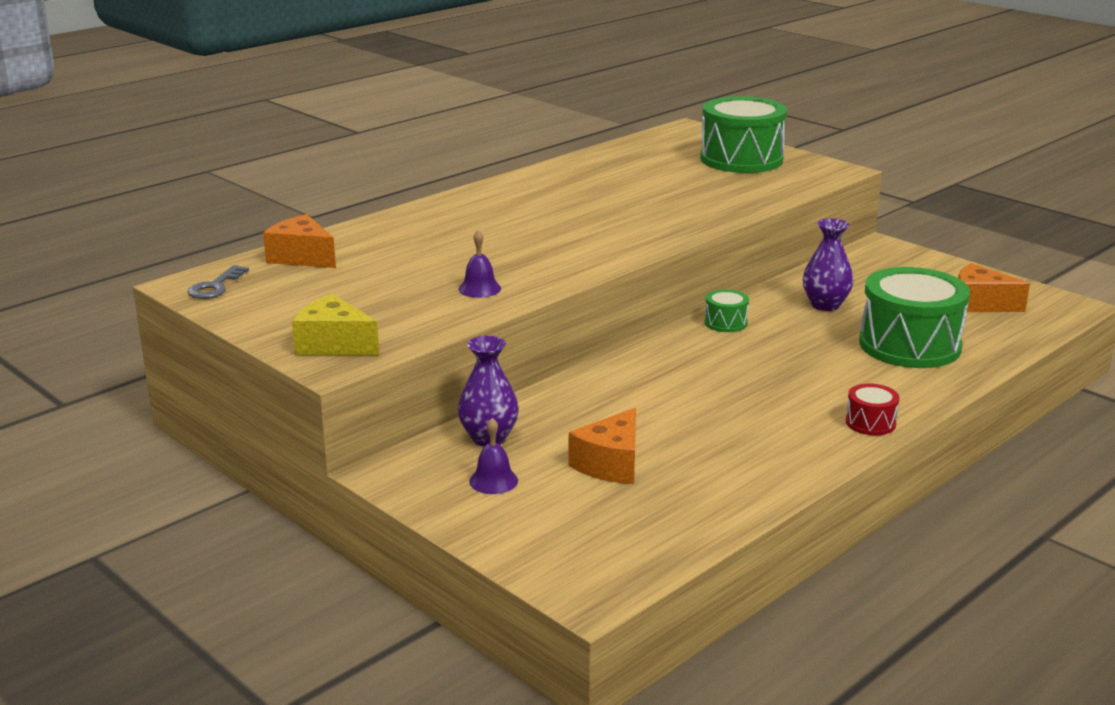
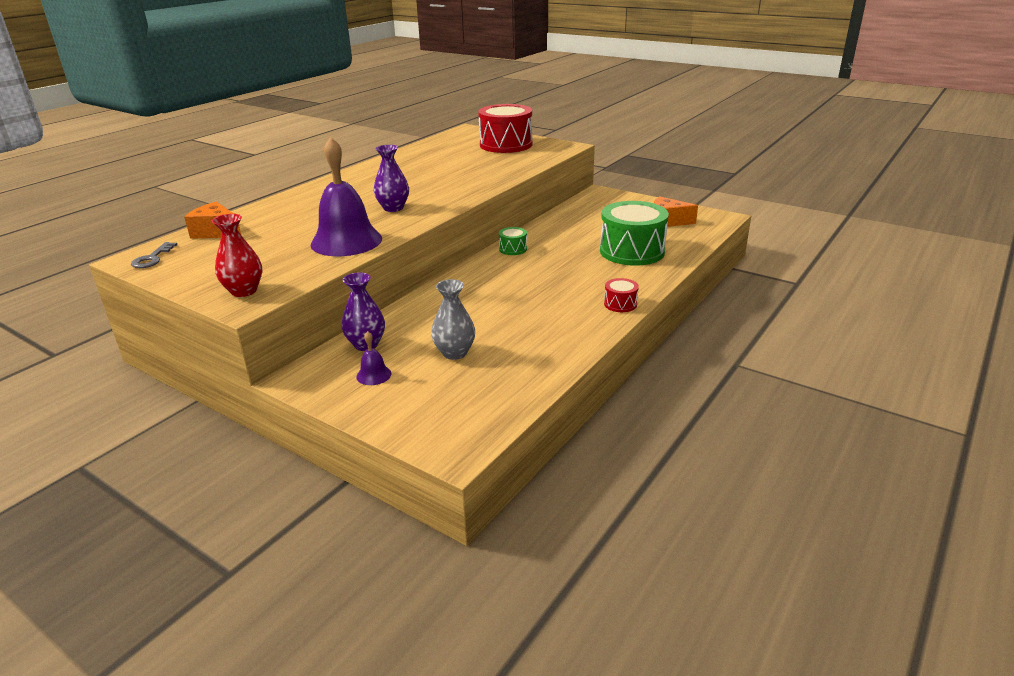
camera: 10 degrees left, 5 degrees up
yellow cheese [292,294,379,355] -> red vase [212,214,262,297]
purple bell [459,230,501,298] -> purple bell [311,137,382,256], size x2.38
orange cheese [568,408,636,484] -> grey vase [431,279,475,360]
green drum [700,96,787,173] -> red drum [478,104,533,153]
purple vase [803,218,854,311] -> purple vase moved to [373,145,409,212]

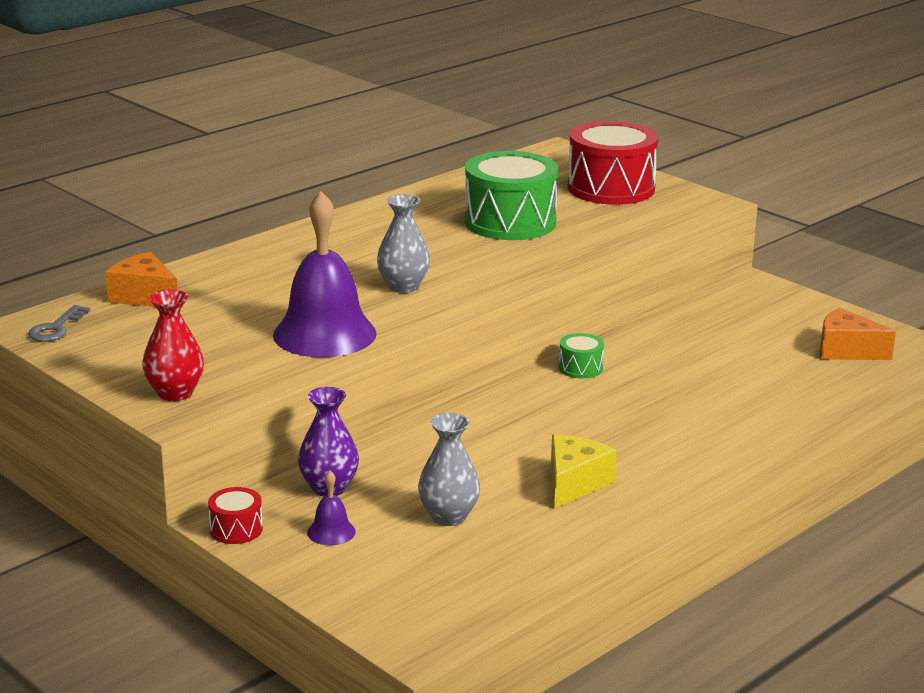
camera: 10 degrees right, 5 degrees down
purple vase [373,145,409,212] -> grey vase [377,194,430,293]
green drum [600,201,669,266] -> green drum moved to [465,151,558,240]
red drum [604,278,639,312] -> red drum moved to [208,487,263,544]
none -> yellow cheese [551,434,617,509]

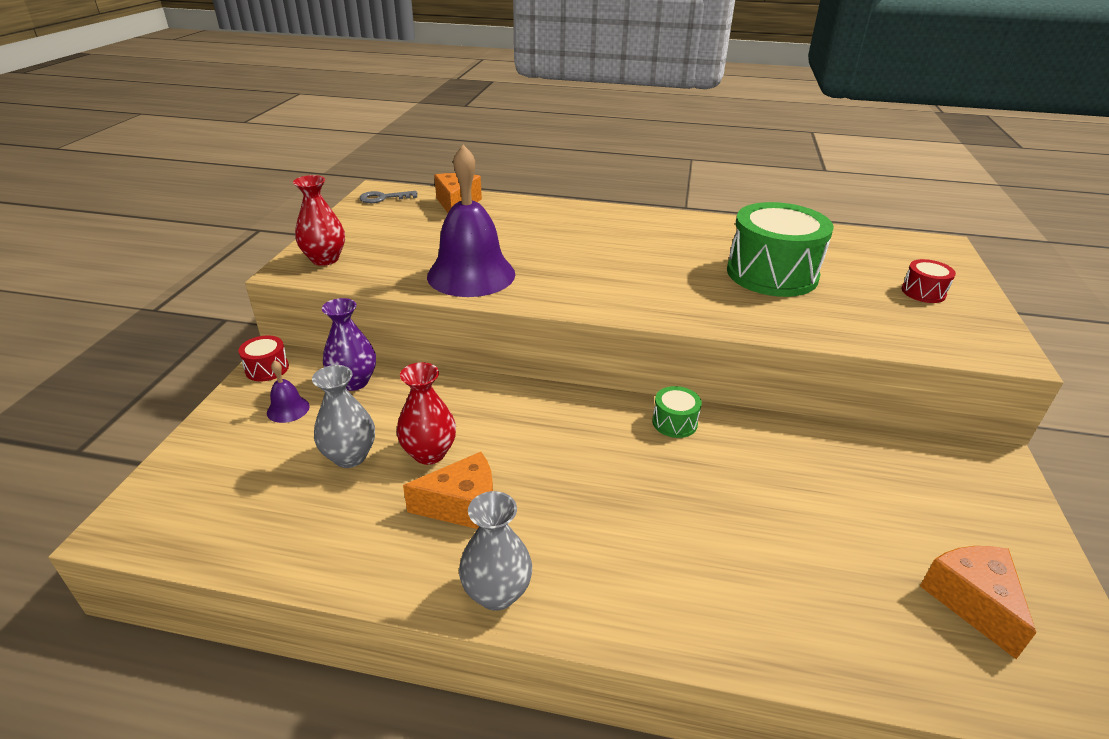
camera: 55 degrees right, 10 degrees up
grey vase [377,194,430,293] -> grey vase moved to [459,491,532,611]
yellow cheese [551,434,617,509] -> orange cheese [403,452,493,529]
red drum [568,121,658,205] -> red drum [901,259,956,303], size x0.44
none -> red vase [397,362,456,465]

